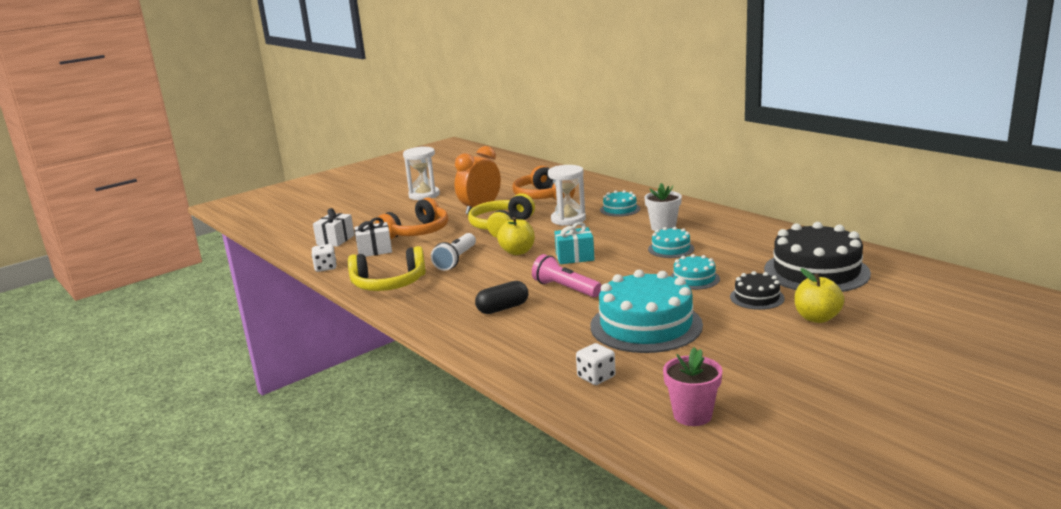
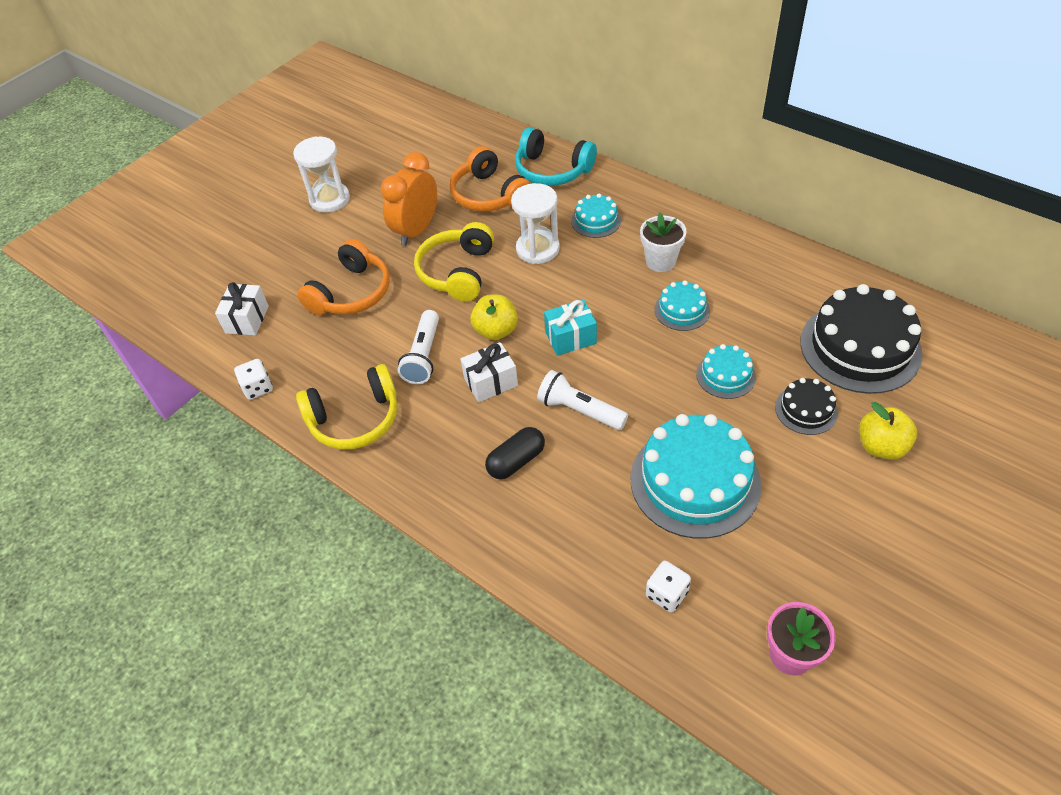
camera: 10 degrees left, 30 degrees up
white gift [354,218,392,257] -> white gift moved to [460,342,518,402]
pink flashlight [532,254,602,297] -> white flashlight [537,370,628,430]
none -> turquoise headphones [515,127,597,186]

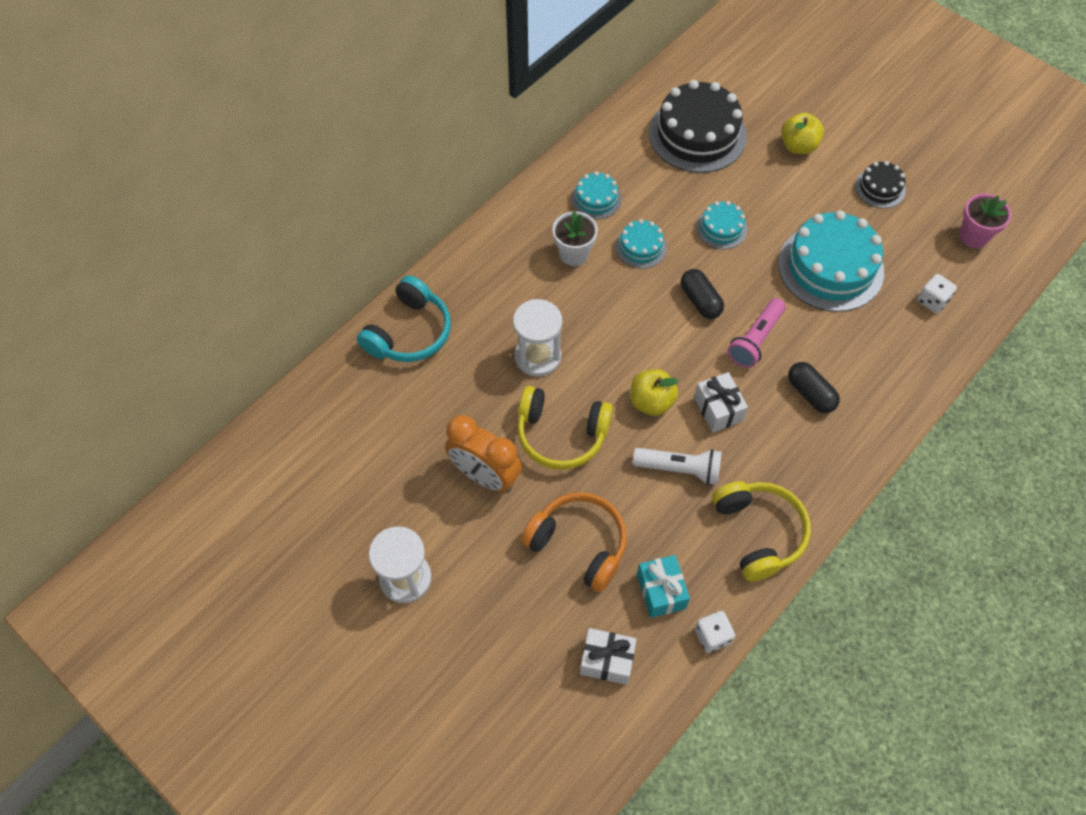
camera: 90 degrees left, 10 degrees up
orange headphones [450,146,531,212] -> none
white flashlight [537,370,628,430] -> pink flashlight [727,298,786,368]
turquoise gift [544,300,597,356] -> turquoise gift moved to [637,555,690,618]
turquoise cake [571,193,621,238] -> turquoise cake moved to [571,172,622,219]
black cake [775,378,838,435] -> black cake moved to [855,161,906,208]
none -> black capsule [681,269,724,319]

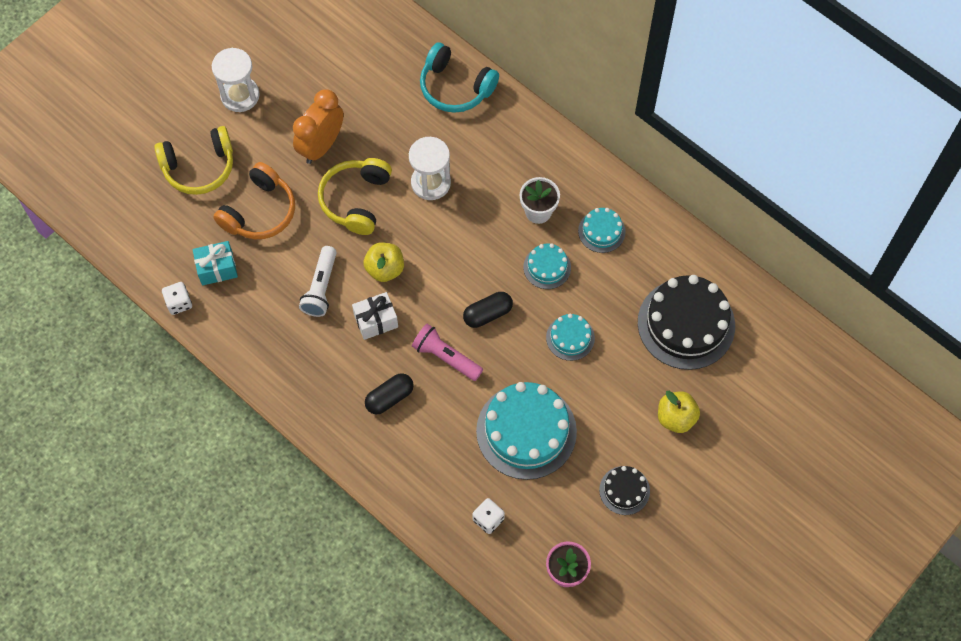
camera: 90 degrees right, 5 degrees up
white gift [580,628,637,685] -> none
yellow headphones [712,481,811,581] -> yellow headphones moved to [154,126,233,195]

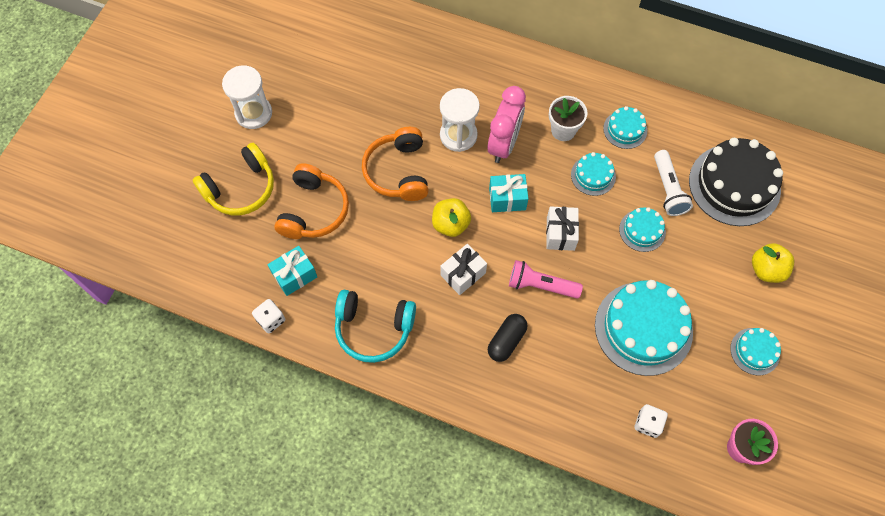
camera: 20 degrees left, 0 degrees up
orange clock [293,89,344,164] -> none
white flashlight [299,246,337,317] -> white flashlight moved to [654,150,693,216]
yellow headphones [318,158,392,235] -> orange headphones [362,127,428,201]
turquoise headphones [420,42,499,113] -> turquoise headphones moved to [335,290,416,363]
black capsule [463,292,513,328] -> white gift [546,206,579,251]
black cake [599,466,650,515] -> turquoise cake [730,328,781,375]
none -> pink clock [488,86,526,163]
none -> turquoise gift [489,174,528,212]

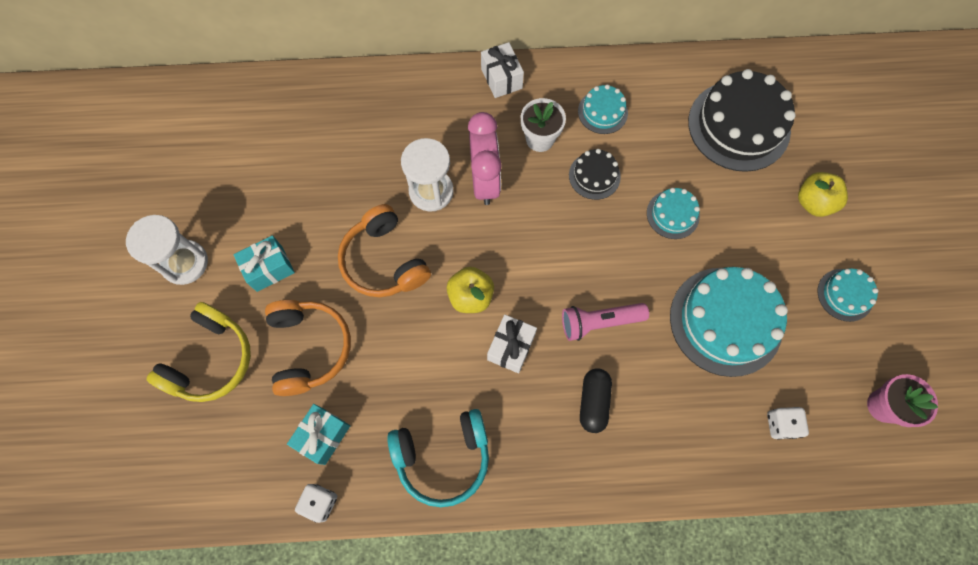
camera: 25 degrees left, 5 degrees up
turquoise gift [489,174,528,212] -> turquoise gift moved to [233,235,295,292]
white gift [546,206,579,251] -> white gift moved to [481,42,524,98]
turquoise cake [571,152,616,196] -> black cake [569,149,621,200]
white flashlight [654,150,693,216] -> none

